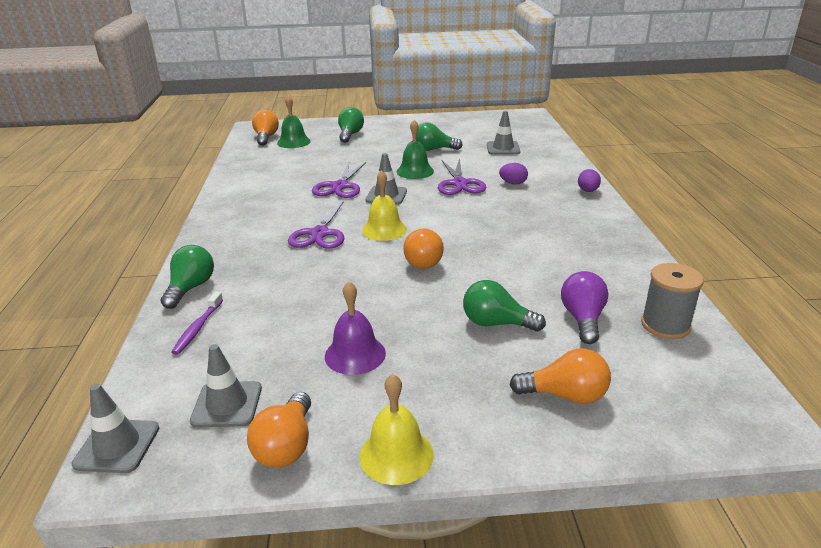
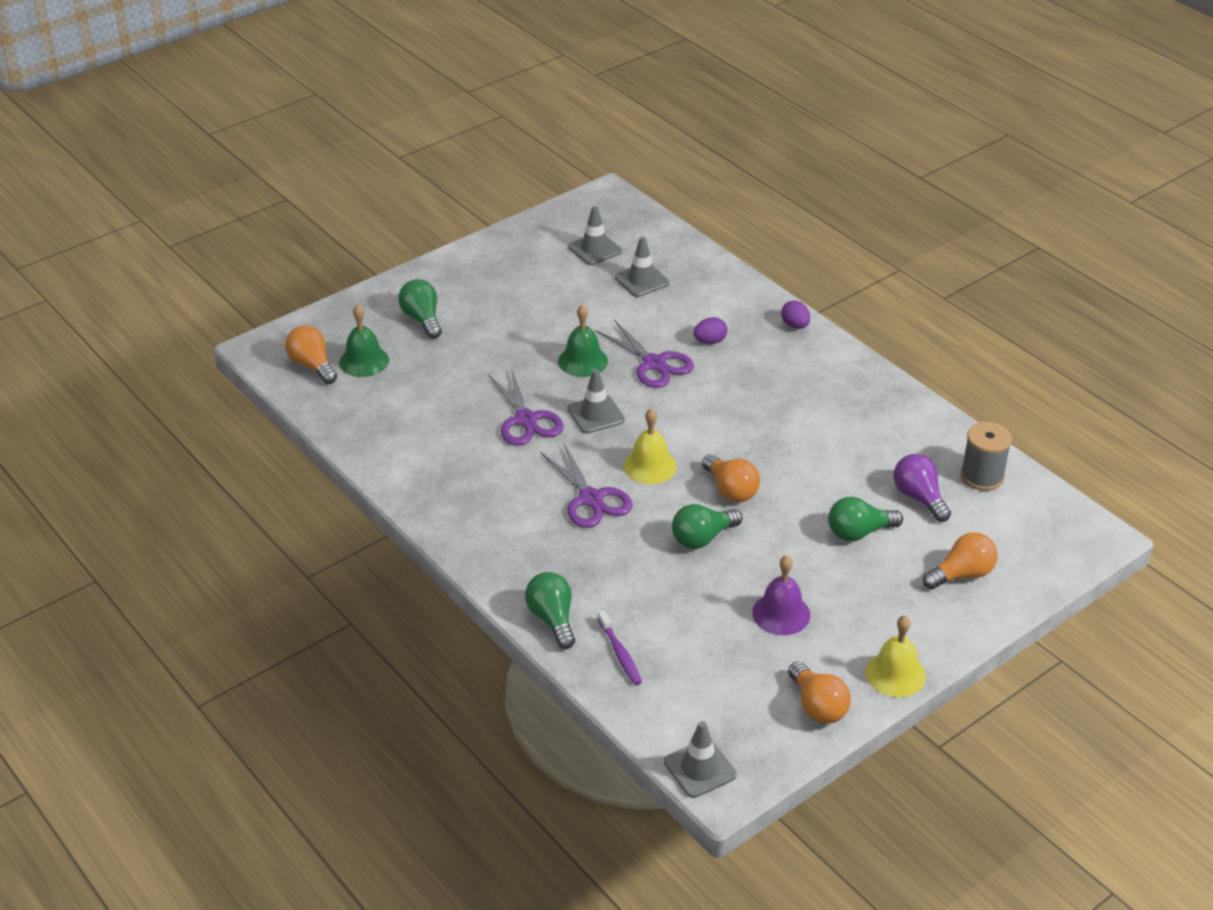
camera: 35 degrees left, 10 degrees up
grey traffic cone [190,344,262,427] -> grey traffic cone moved to [568,206,622,265]
green light bulb [417,122,463,151] -> green light bulb moved to [672,504,742,549]

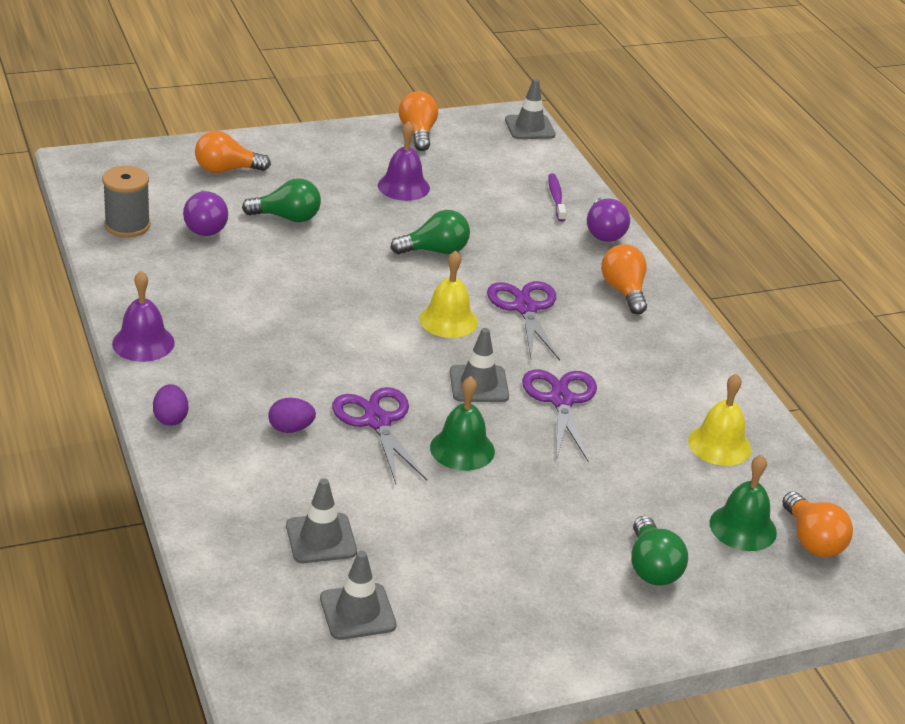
camera: 165 degrees left, 5 degrees down
green light bulb [525,572,575,649] -> purple light bulb [587,197,630,242]
orange light bulb [702,454,760,502] -> orange light bulb moved to [601,244,647,314]
yellow bell [866,615,926,697] -> yellow bell moved to [688,373,751,466]
none -> purple bell [112,271,175,362]

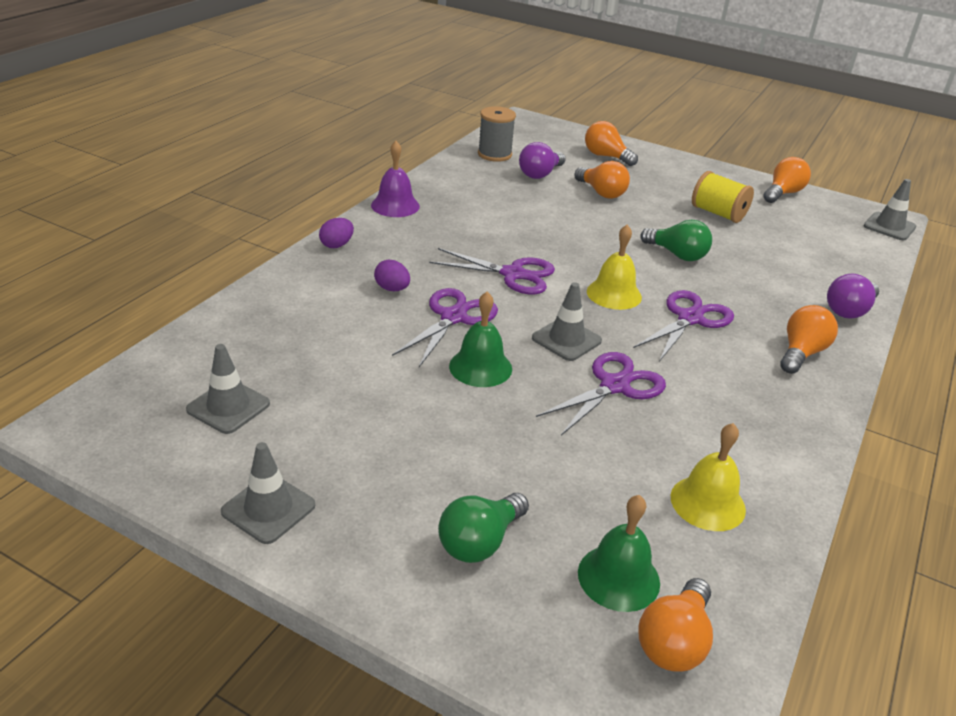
camera: 50 degrees right, 0 degrees up
green light bulb [242,178,321,222] -> orange light bulb [574,161,630,199]
grey traffic cone [286,478,357,563] -> grey traffic cone moved to [221,442,315,544]
purple bell [378,121,430,201] -> yellow spool [692,171,754,223]
purple toothbrush [548,174,566,222] -> none
none -> purple scissors [429,248,555,295]

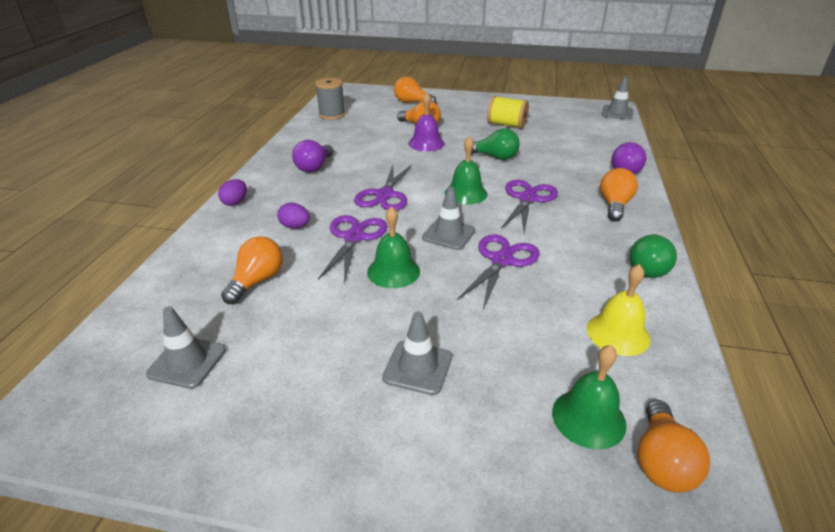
camera: 15 degrees left, 0 degrees up
grey traffic cone [221,442,315,544] -> grey traffic cone moved to [382,311,452,395]
purple bell [371,141,420,217] -> purple bell moved to [408,93,445,151]
purple scissors [429,248,555,295] -> purple scissors turned 105 degrees clockwise [354,165,412,211]
green light bulb [438,493,529,563] -> green light bulb moved to [630,234,677,278]
purple light bulb [519,142,566,179] -> purple light bulb moved to [292,140,334,173]
yellow bell [587,225,642,310] -> green bell [445,136,488,204]
orange light bulb [763,157,811,203] -> orange light bulb moved to [221,236,283,304]

